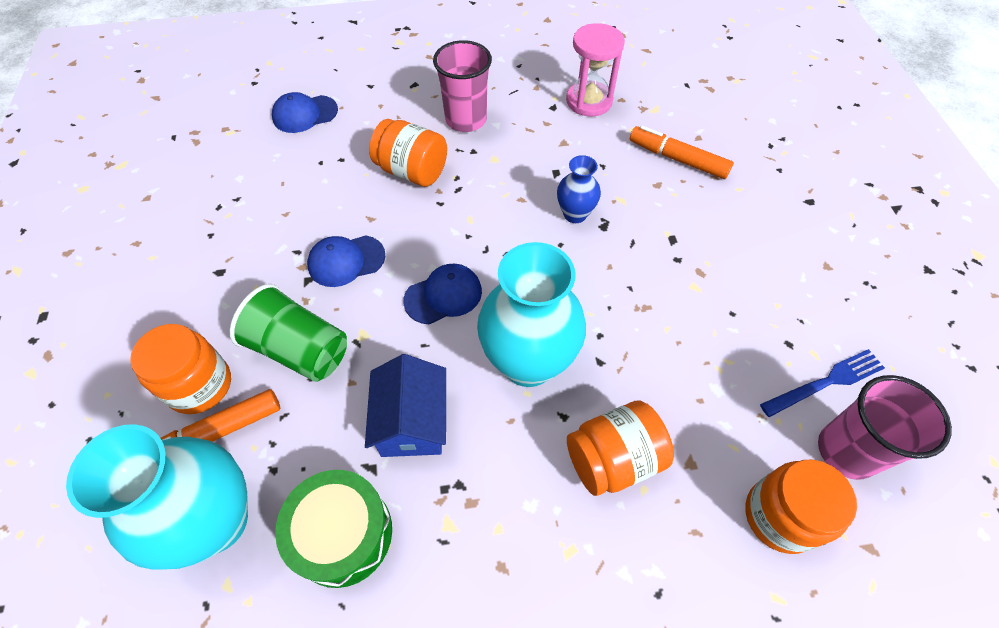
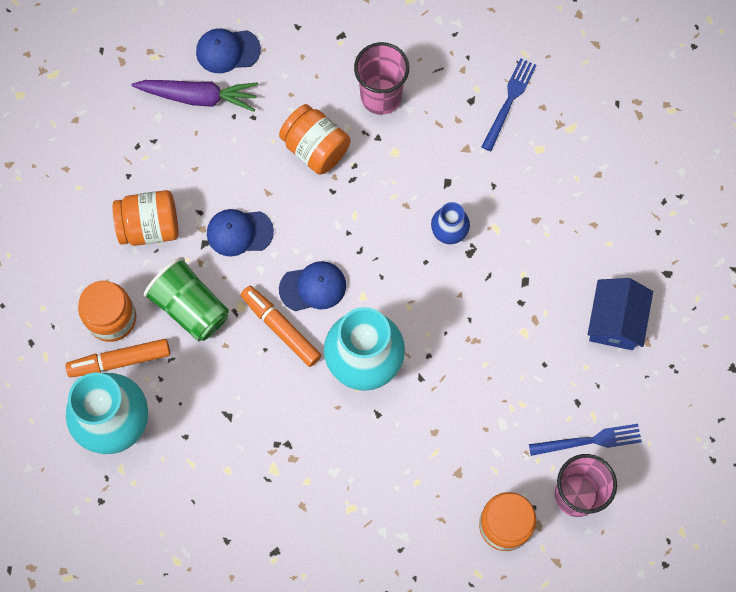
camera: 15 degrees right, 15 degrees up
green drum [275,470,392,588] -> none
blue house [365,354,446,457] -> blue house moved to [588,278,653,350]
pink hourglass [566,23,625,116] -> blue fork [481,58,537,151]
orange jar [567,400,674,496] -> orange jar moved to [113,190,179,246]
orange marker [630,126,734,179] -> orange marker moved to [240,286,321,367]
none -> purple carrot [132,80,258,112]

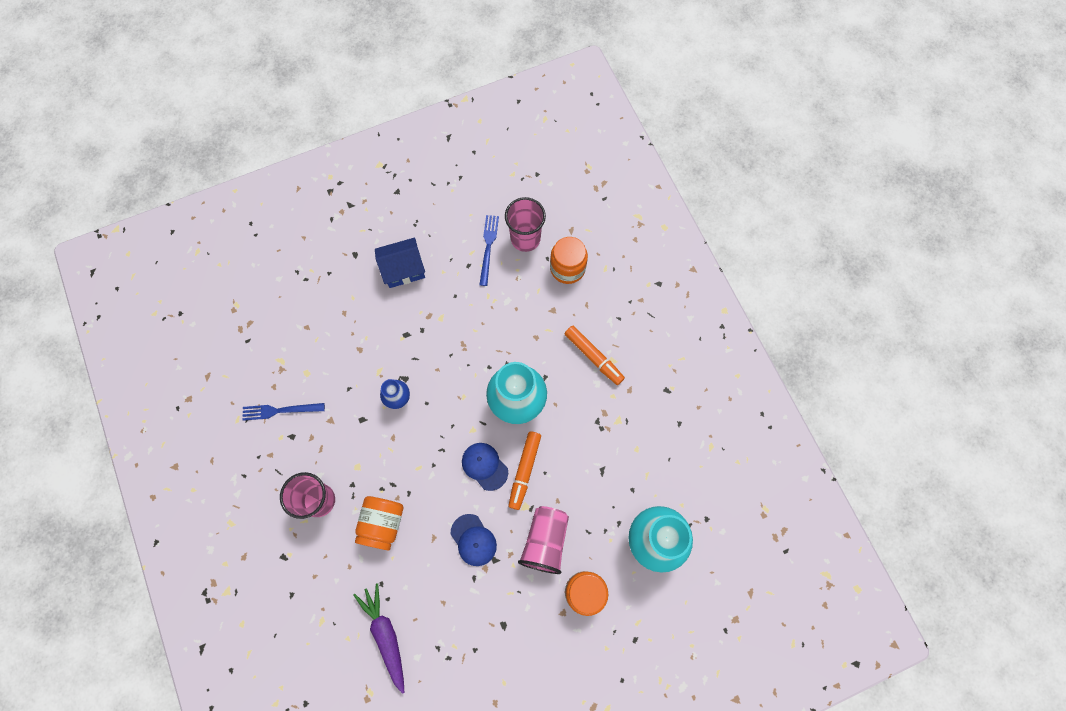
camera: 120 degrees left, 0 degrees up
orange marker [66,339,170,377] -> orange marker moved to [565,326,625,385]
orange jar [113,190,179,246] -> none
green cup [144,257,229,341] -> pink cup [518,506,569,574]
blue cap [196,28,261,73] -> none
blue fork [529,424,642,456] -> blue fork turned 45 degrees clockwise [479,215,499,286]

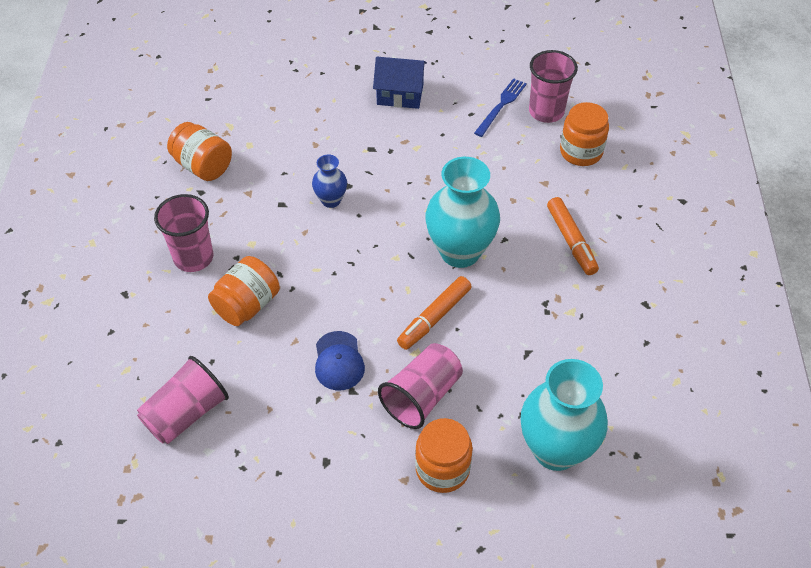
camera: 25 degrees right, 20 degrees down
blue fork [242,403,325,421] -> orange jar [167,122,232,181]
purple carrot [353,583,404,694] -> pink cup [137,356,229,444]
blue cap [462,443,508,491] -> none

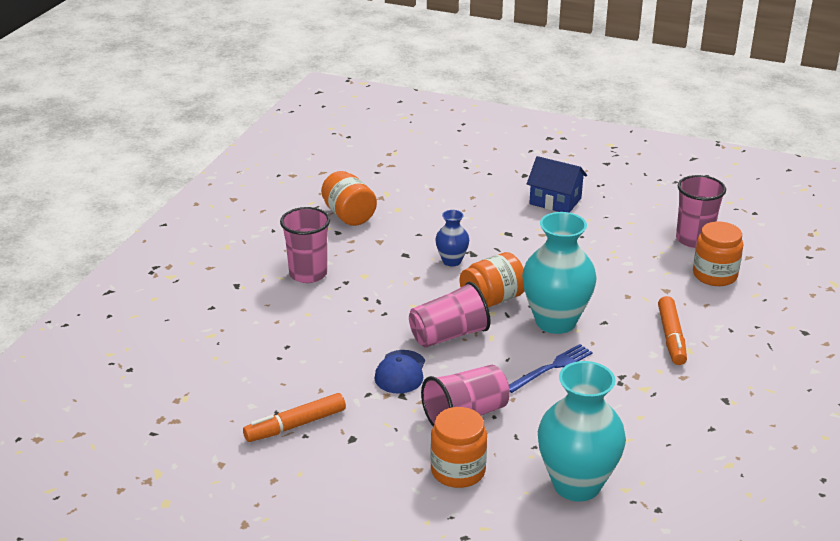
camera: 20 degrees right, 20 degrees down
pink cup [137,356,229,444] -> pink cup moved to [409,282,491,348]
orange jar [208,256,280,326] -> orange jar moved to [460,252,525,307]
orange marker [397,276,472,350] -> orange marker moved to [243,393,346,442]
blue fork [474,78,527,137] -> blue fork moved to [509,344,593,393]

